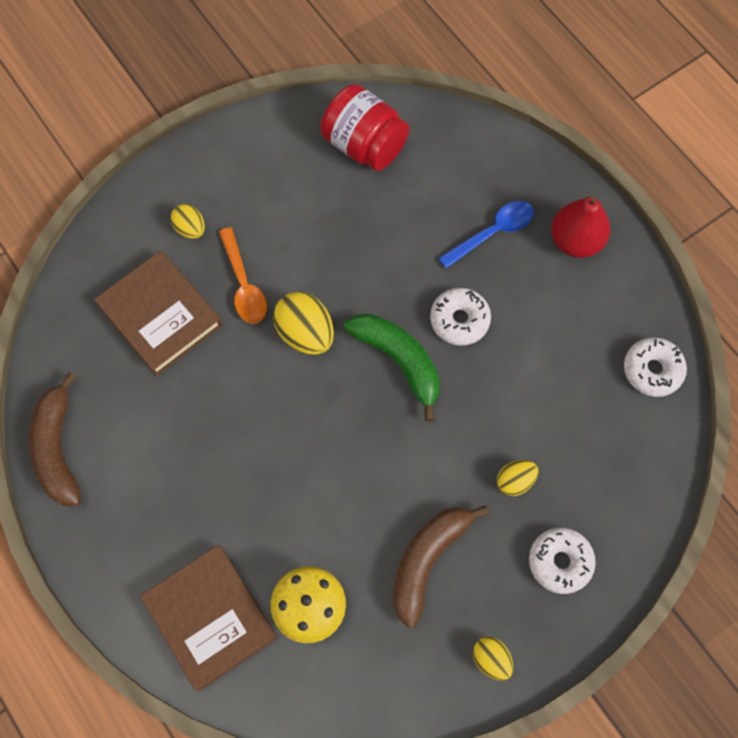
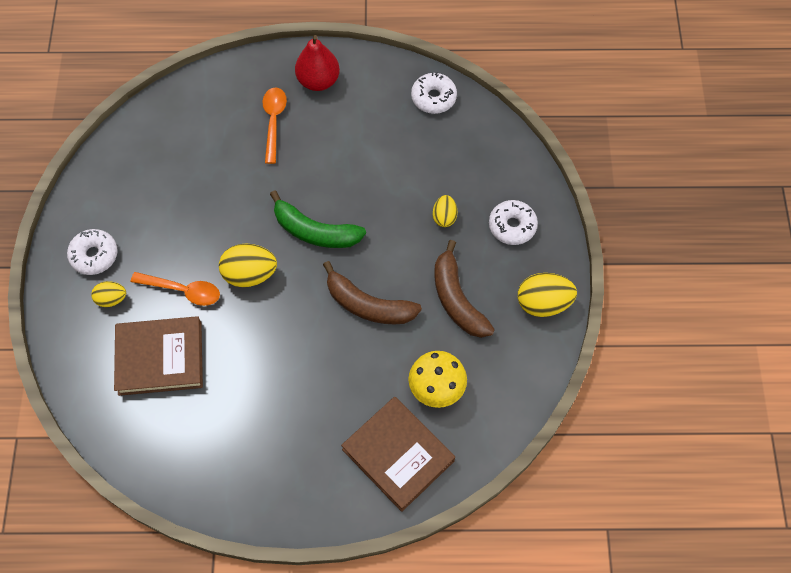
camera: 55 degrees left, 5 degrees down
brown banana [29,372,81,506] -> brown banana moved to [323,261,422,324]
brown book [140,545,277,691] -> brown book turned 45 degrees clockwise [341,397,455,512]
red jar [321,84,409,171] -> none
green banana [344,314,440,422] -> green banana turned 150 degrees counterclockwise [270,190,366,248]
white donut [430,288,491,346] -> white donut moved to [67,229,118,275]
blue spoon [438,201,534,269] -> orange spoon [263,87,287,164]
yellow egg [473,637,513,681] -> yellow egg [518,273,577,317], size x1.69

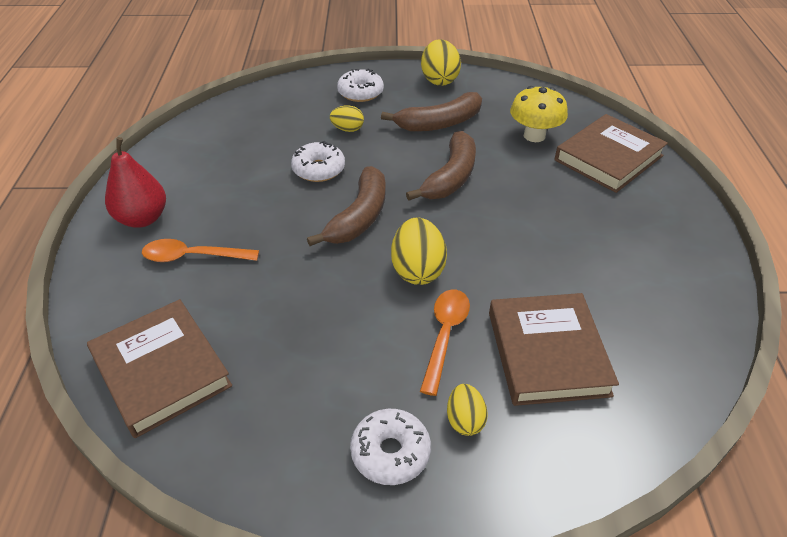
camera: 90 degrees left, 20 degrees down
green banana [270,190,366,248] -> brown banana [307,166,386,246]
white donut [411,72,457,114] -> white donut moved to [291,141,345,182]
none -> brown book [87,299,232,438]

